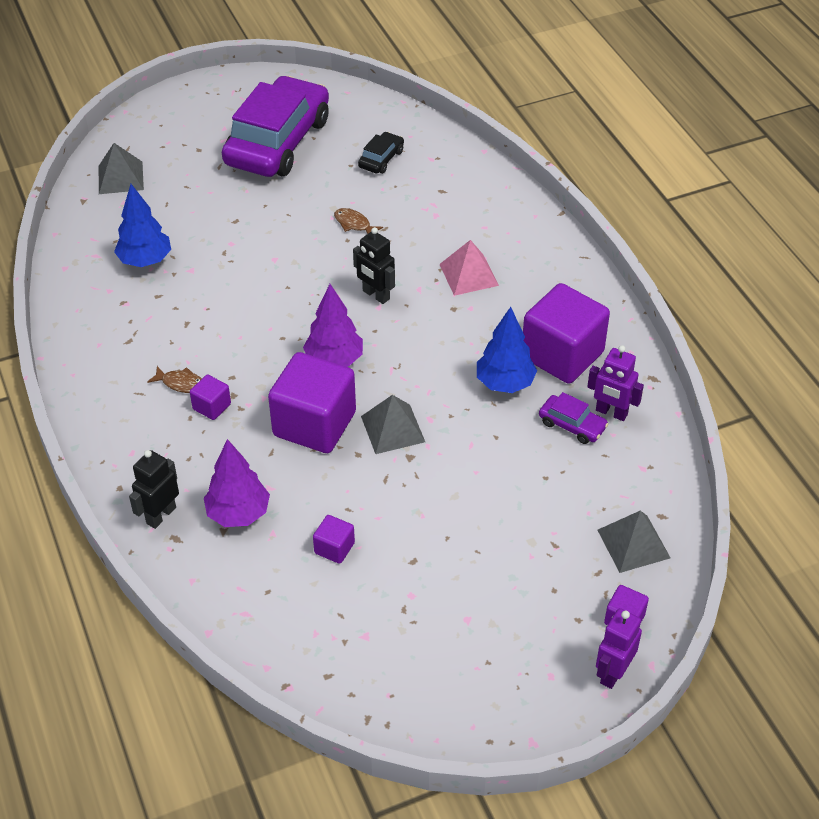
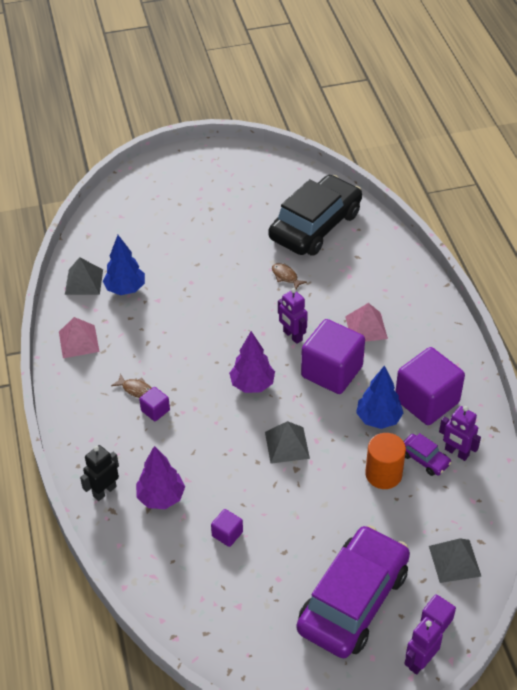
camera: 10 degrees right, 0 degrees up
grey pyramid [98,143,144,194] -> grey pyramid moved to [65,257,103,295]
purple car [222,76,329,177] -> purple car moved to [297,525,410,658]
purple cube [268,352,356,453] -> purple cube moved to [301,319,365,394]
black robot [353,227,395,304] -> purple robot [278,288,308,344]
black car [358,132,404,174] -> black car [268,175,362,256], size x2.45
none -> pink pyramid [59,317,100,358]
none -> orange cylinder [365,433,406,489]

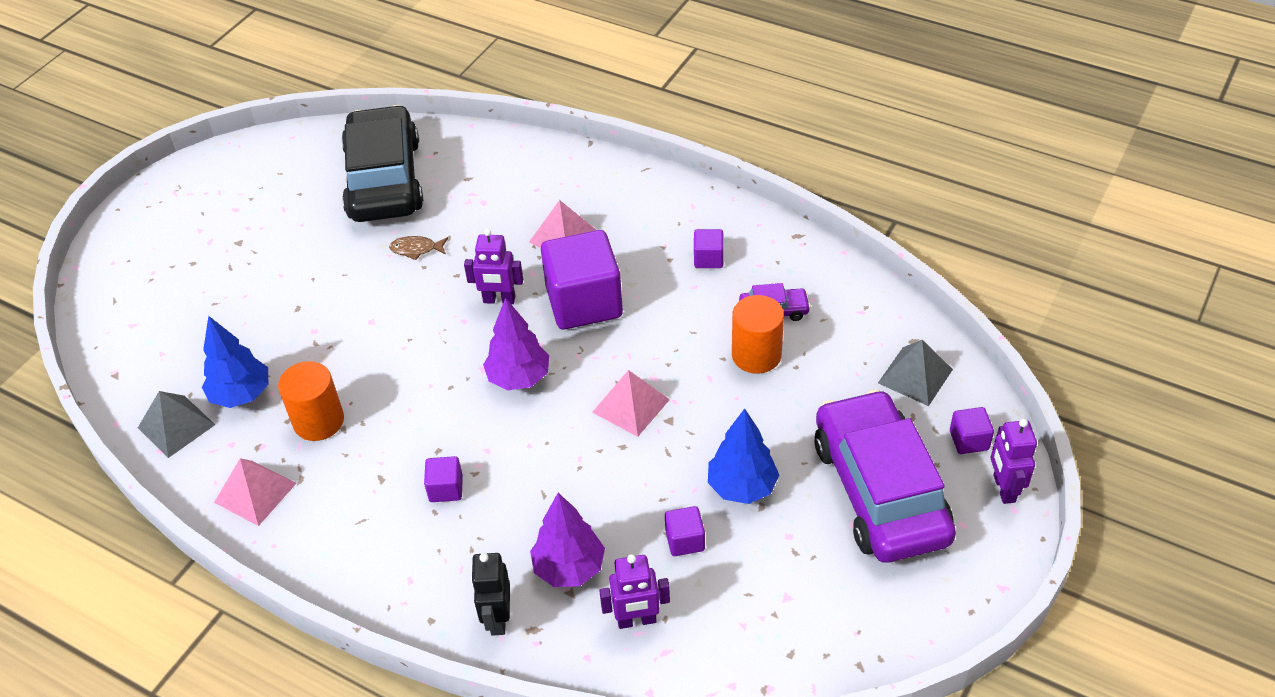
camera: 45 degrees left, 0 degrees up
brown fish [111,374,151,398] -> none
grey pyramid [265,421,310,464] -> pink pyramid [592,370,670,437]
blue tree [356,365,403,429] -> blue tree moved to [708,408,779,504]
purple cube [395,347,465,425] -> purple cube [694,229,724,268], size x0.45
purple robot [439,406,481,461] -> purple robot moved to [599,554,670,629]
none -> orange cylinder [278,361,344,441]

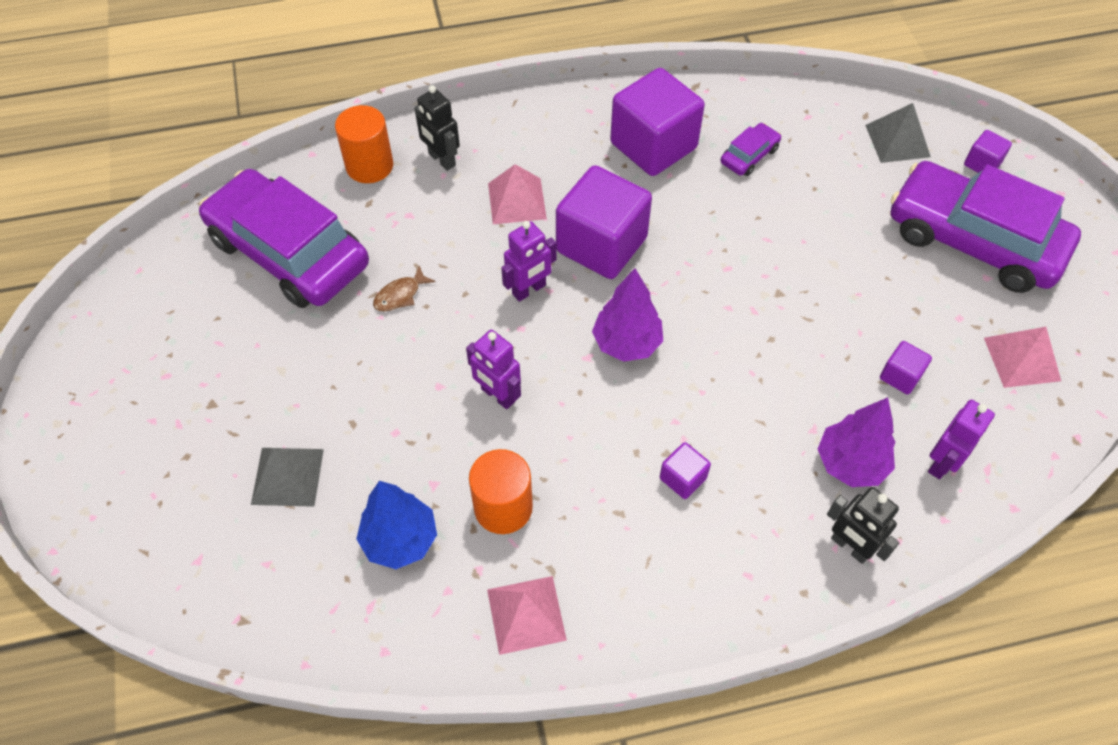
camera: 45 degrees left, 10 degrees up
grey pyramid [138,391,215,458] -> grey pyramid moved to [251,448,324,507]
black car [342,105,423,222] -> purple car [199,169,369,308]
pink pyramid [592,370,670,437] -> pink pyramid moved to [984,327,1061,388]
purple cube [694,229,724,268] -> purple cube [610,68,705,176], size x2.24
blue tree [708,408,779,504] -> none
orange cylinder [732,295,784,374] -> orange cylinder moved to [335,105,393,183]
purple robot [991,419,1037,504] -> purple robot moved to [466,330,521,409]
none -> black robot [414,85,460,171]

